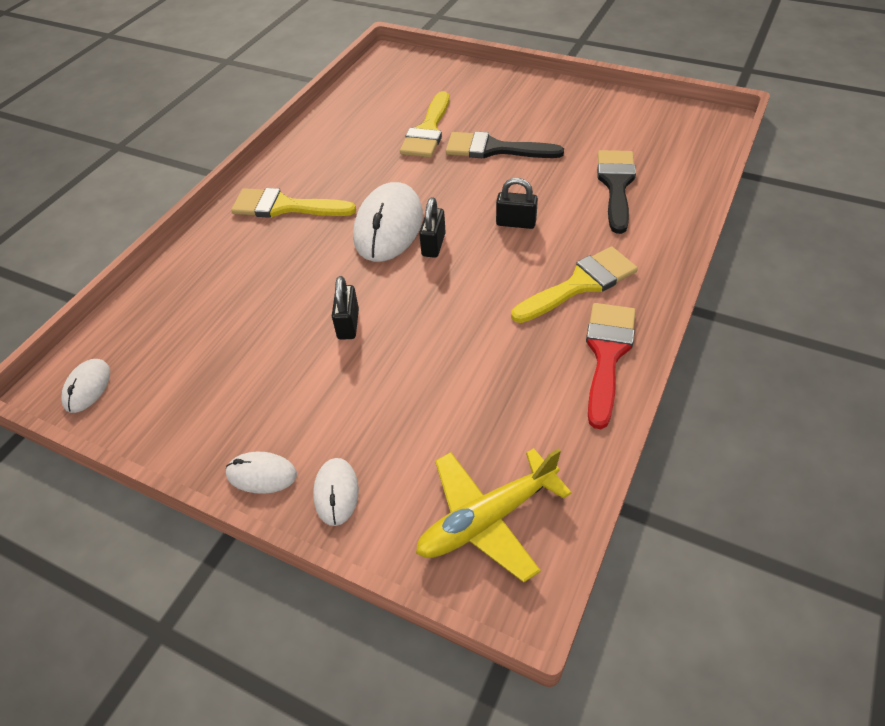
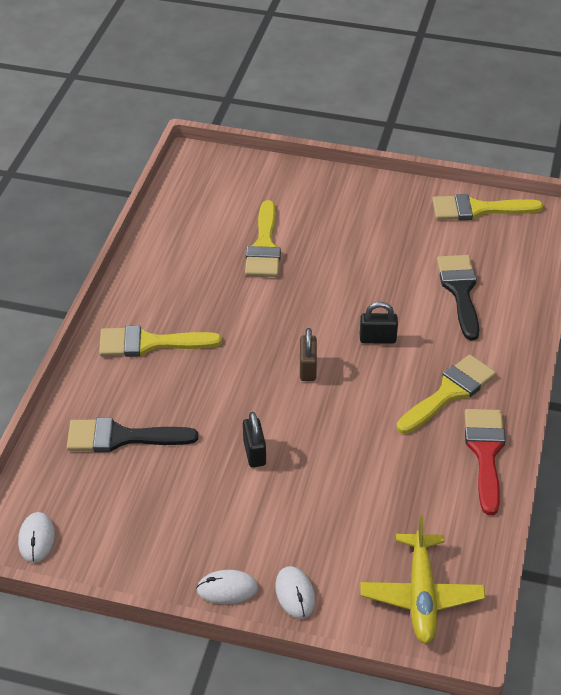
camera: 15 degrees left, 5 degrees down
white mouse [353,182,423,262] -> none
yellow plane [416,448,572,582] -> yellow plane turned 45 degrees counterclockwise [361,515,486,644]
black padlock [419,197,446,258] -> brown padlock [300,328,317,381]
black brush [446,132,564,158] -> black brush moved to [67,418,198,452]
none -> yellow brush [432,194,543,220]

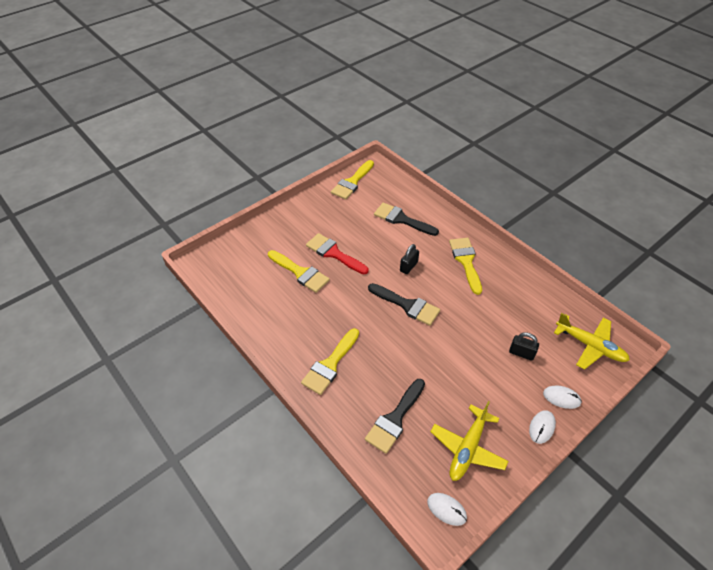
camera: 55 degrees left, 5 degrees up
black padlock [243,412,266,467] -> black padlock moved to [509,332,539,360]
brown padlock [300,328,317,381] -> black brush [368,283,440,326]
red brush [464,409,506,515] -> red brush moved to [306,233,369,274]
none -> yellow plane [430,401,509,481]

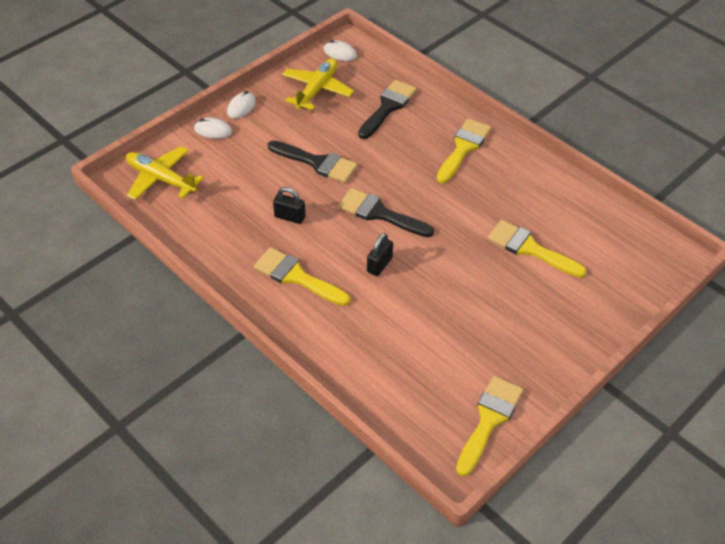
camera: 175 degrees right, 0 degrees up
red brush [306,233,369,274] -> none
black brush [374,202,439,236] -> black brush moved to [268,140,358,183]
yellow brush [449,238,482,295] -> yellow brush turned 135 degrees clockwise [254,247,350,306]
black padlock [509,332,539,360] -> black padlock moved to [273,187,305,224]

